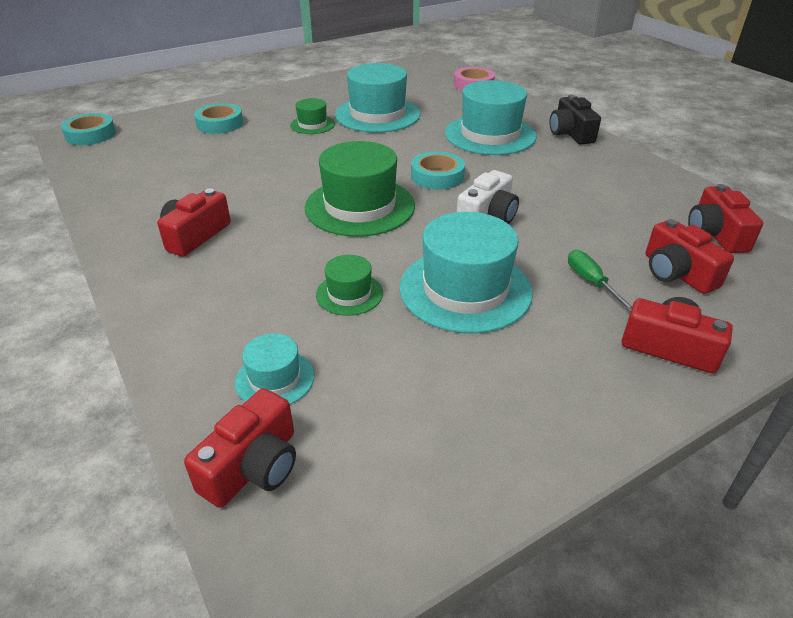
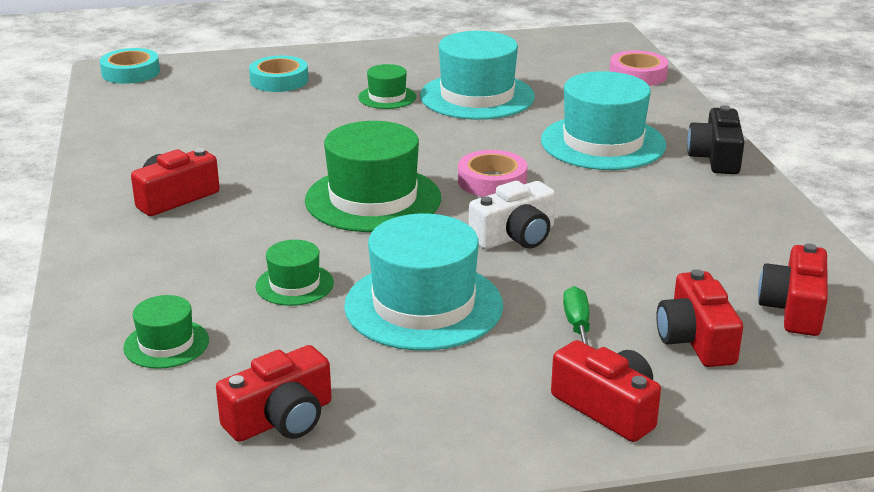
camera: 20 degrees right, 10 degrees down
red camera [184,388,296,508] -> red camera moved to [216,345,332,442]
turquoise hat [235,333,314,404] -> green hat [123,295,209,369]
turquoise tape [411,151,465,190] -> pink tape [458,150,527,197]

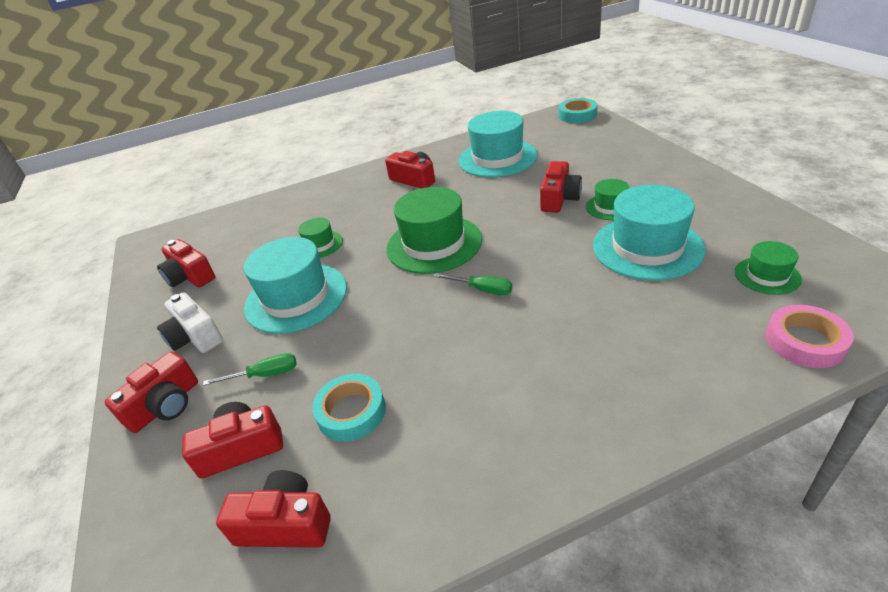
camera: 85 degrees right, 10 degrees up
green hat [123,295,209,369] -> green hat moved to [735,241,802,295]
turquoise tape [249,56,308,92] -> turquoise tape moved to [312,374,386,442]
pink tape [458,150,527,197] -> green screwdriver [434,273,512,295]
white camera [469,181,556,249] -> white camera moved to [157,292,223,353]
turquoise hat [541,71,666,170] -> turquoise hat moved to [459,111,538,177]
black camera [687,105,744,174] -> none
none -> red camera [540,161,582,213]

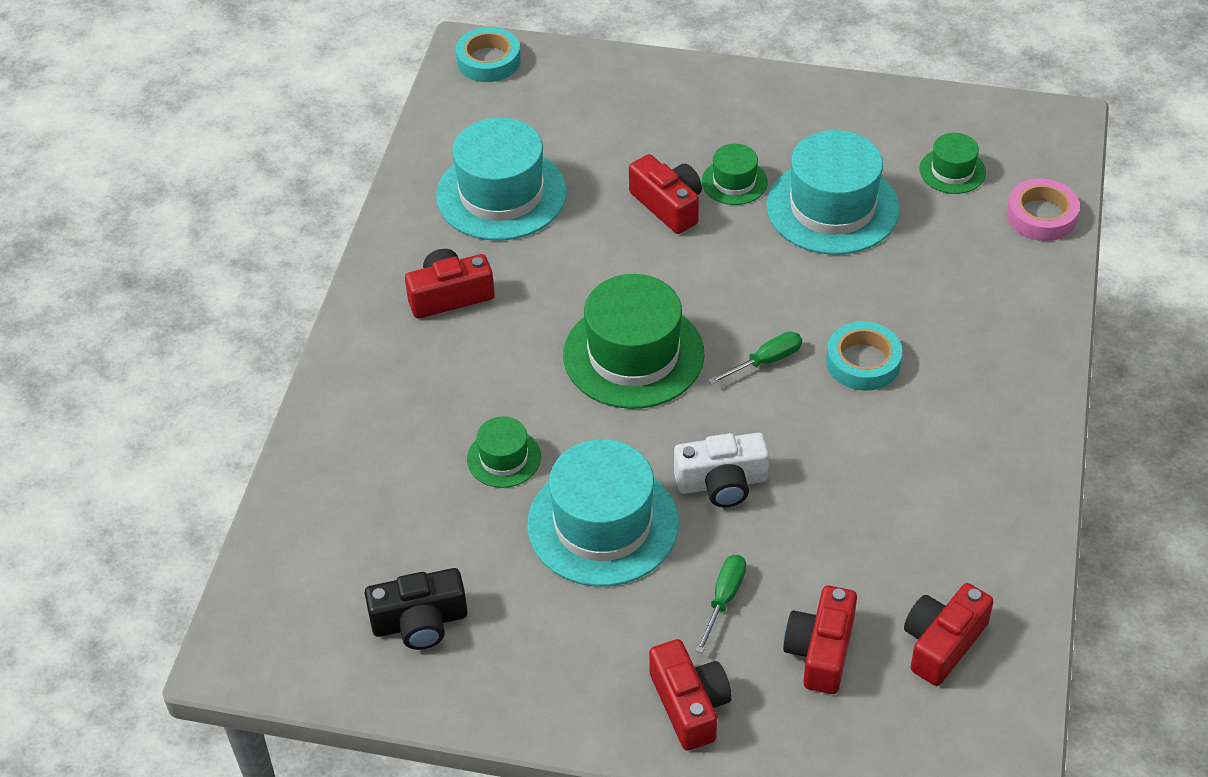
camera: 60 degrees left, 10 degrees up
red camera [157,239,215,287] -> black camera [365,568,468,650]
white camera [157,292,223,353] -> white camera moved to [674,433,769,507]
turquoise tape [312,374,386,442] -> turquoise tape moved to [826,321,902,391]

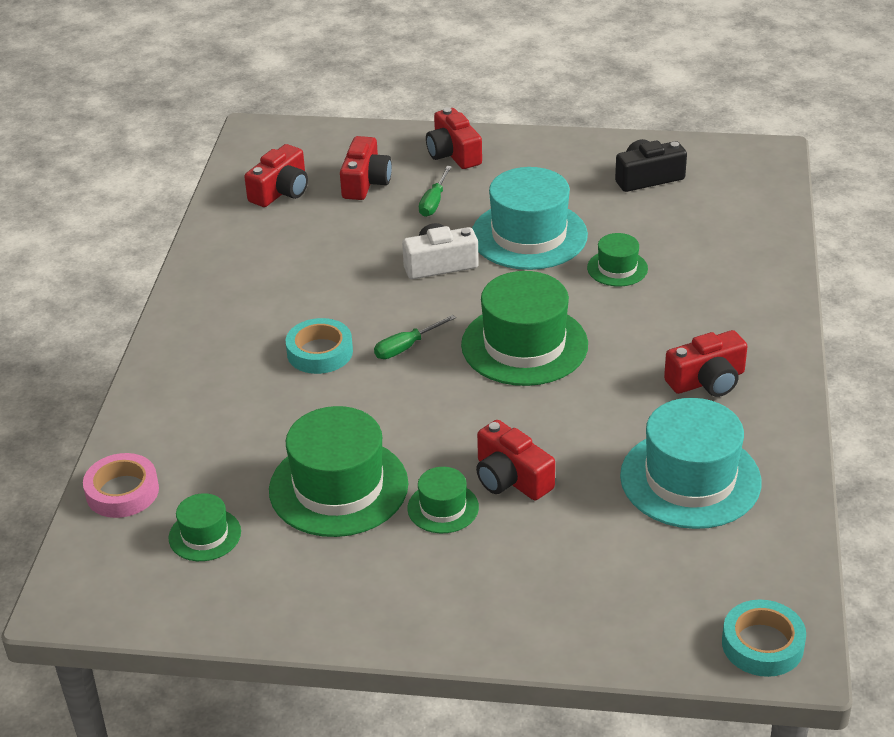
camera: 175 degrees right, 10 degrees down
turquoise hat [766,130,900,255] -> green hat [269,406,408,537]

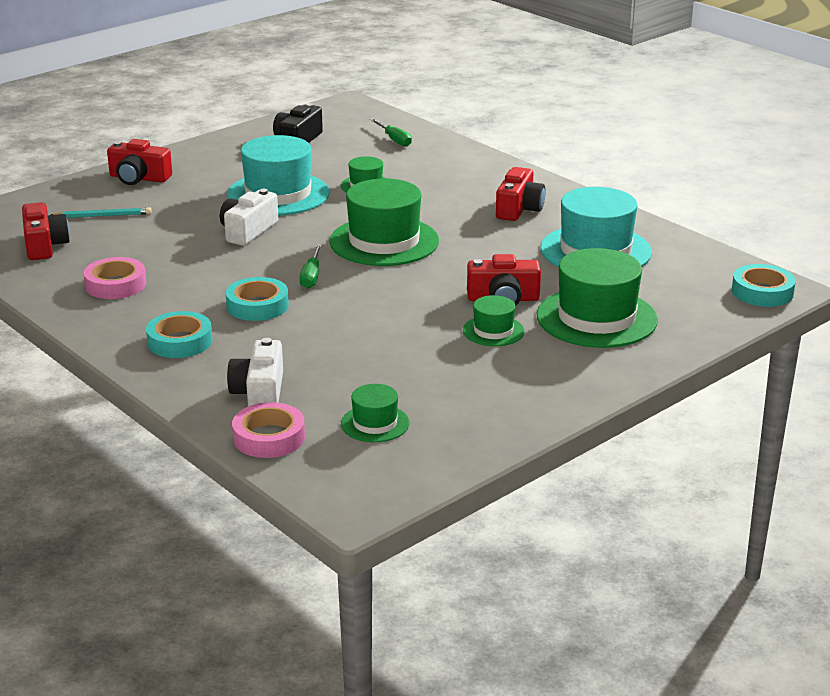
camera: 50 degrees left, 10 degrees down
green hat [269,406,408,537] -> green hat moved to [537,248,658,348]
red camera [340,136,392,200] -> turquoise pencil [51,207,152,218]
green screwdriver [419,166,452,217] -> green screwdriver moved to [370,118,412,147]
none -> pink tape [83,257,146,299]
none -> turquoise tape [146,311,212,358]
none -> white camera [227,338,283,406]

